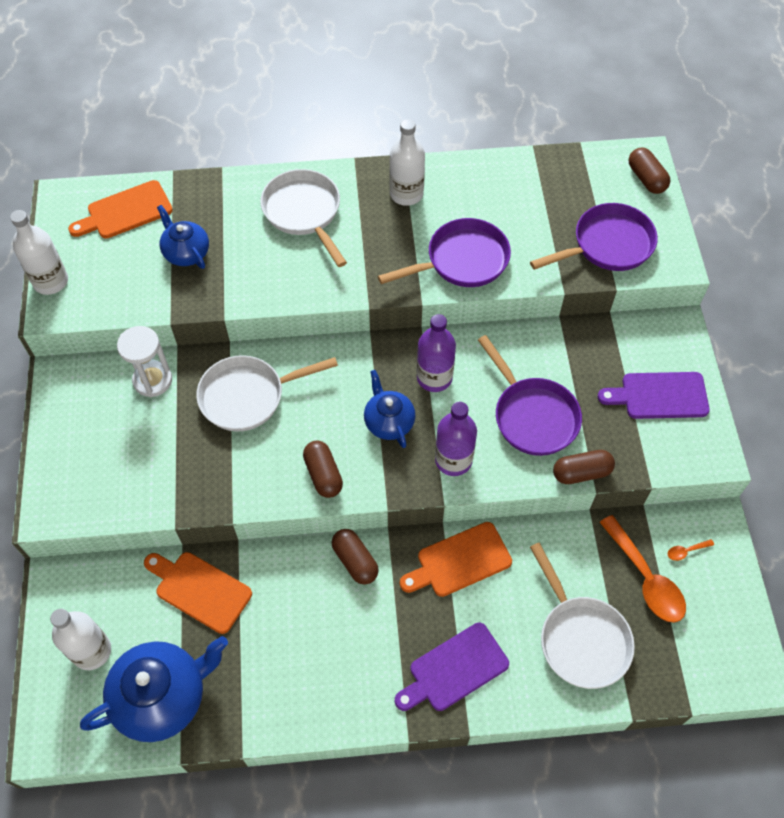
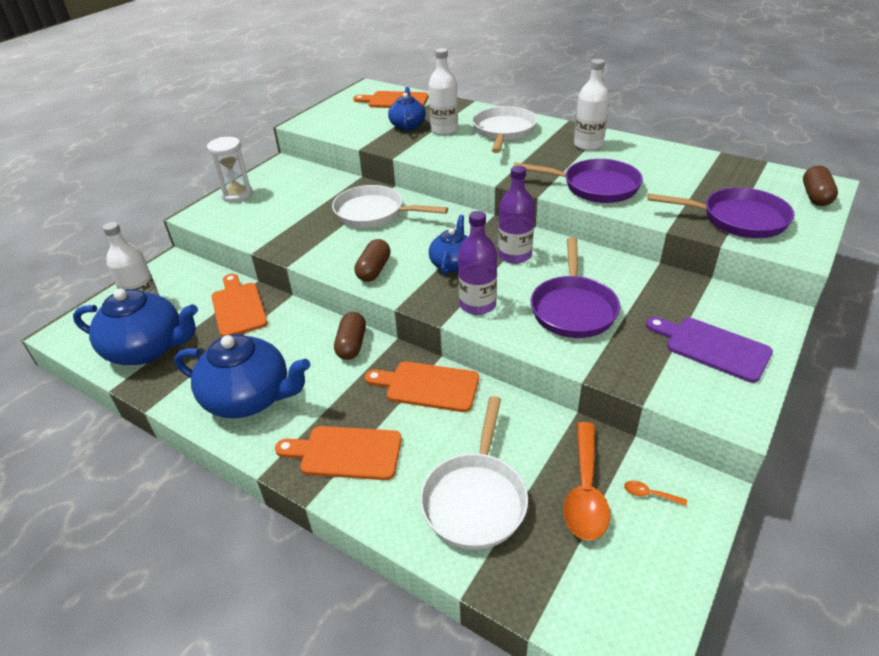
camera: 40 degrees right, 20 degrees down
white bottle [10,210,68,295] -> white bottle moved to [428,48,458,135]
white hourglass [117,326,172,397] -> white hourglass moved to [207,137,253,203]
purple cutting board [395,622,509,711] -> orange cutting board [275,426,402,480]
brown capsule [553,450,615,484] -> none
none -> blue teapot [174,334,310,418]

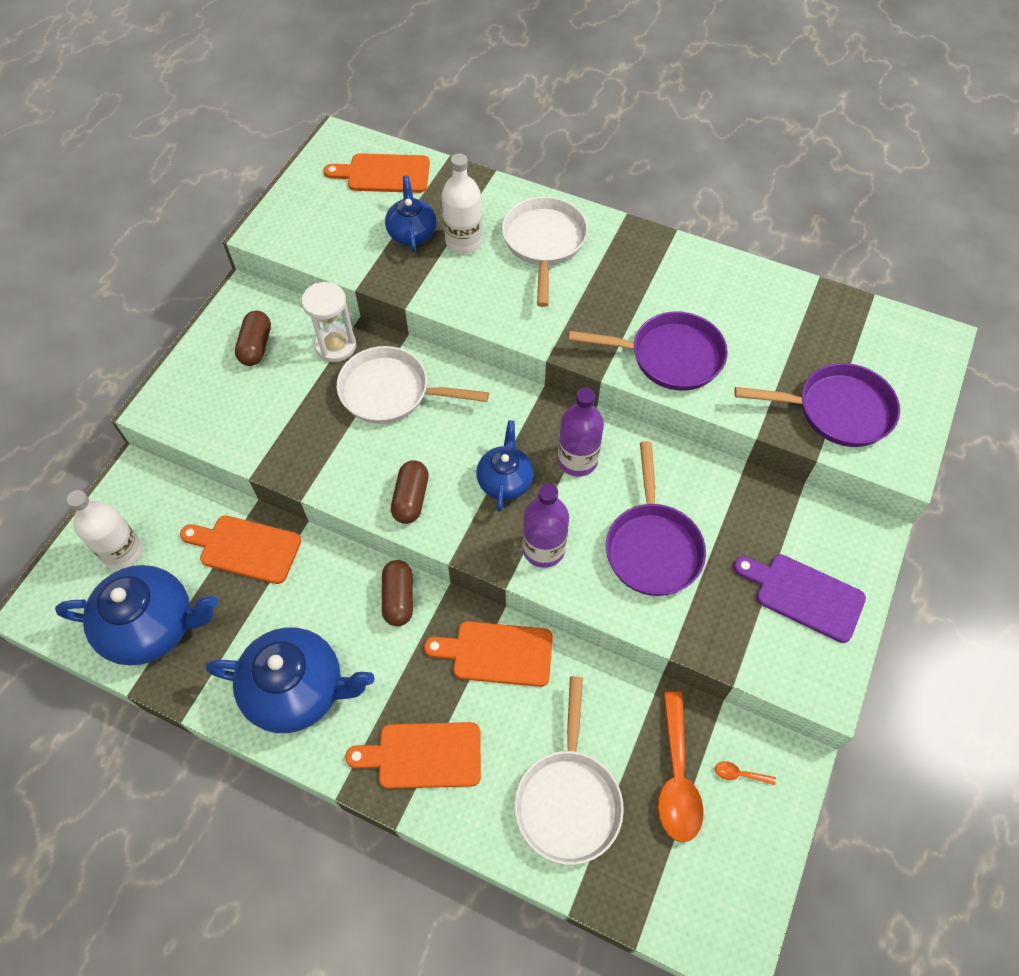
camera: 10 degrees left, 20 degrees up
white hourglass [207,137,253,203] -> white hourglass moved to [302,282,356,362]
orange cutting board [211,274,268,337] -> orange cutting board turned 45 degrees counterclockwise [180,516,301,584]
white bottle [574,59,610,151] -> none
brown capsule [803,166,838,206] -> brown capsule moved to [235,311,271,366]

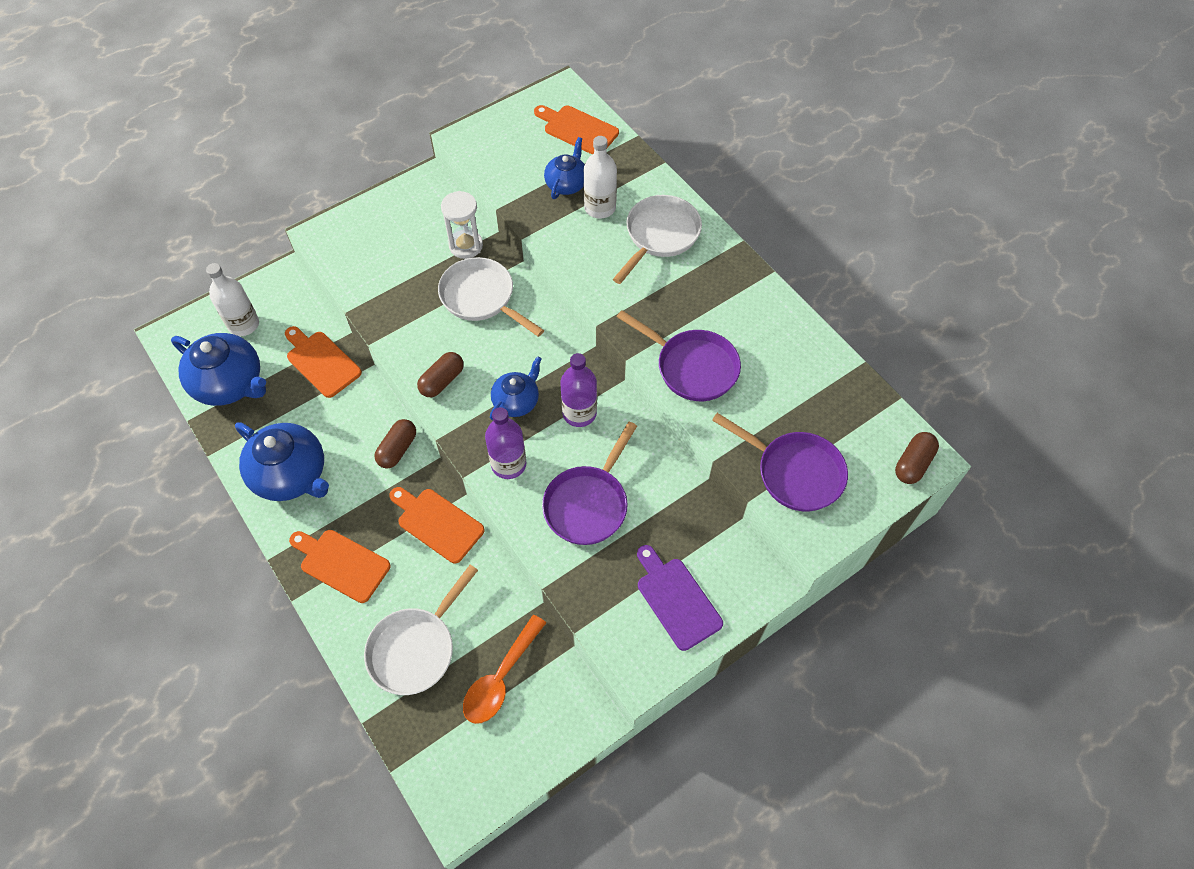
camera: 30 degrees right, 0 degrees up
brown capsule [235,311,271,366] -> brown capsule moved to [895,432,939,484]
orange spoon [715,761,776,785] -> none

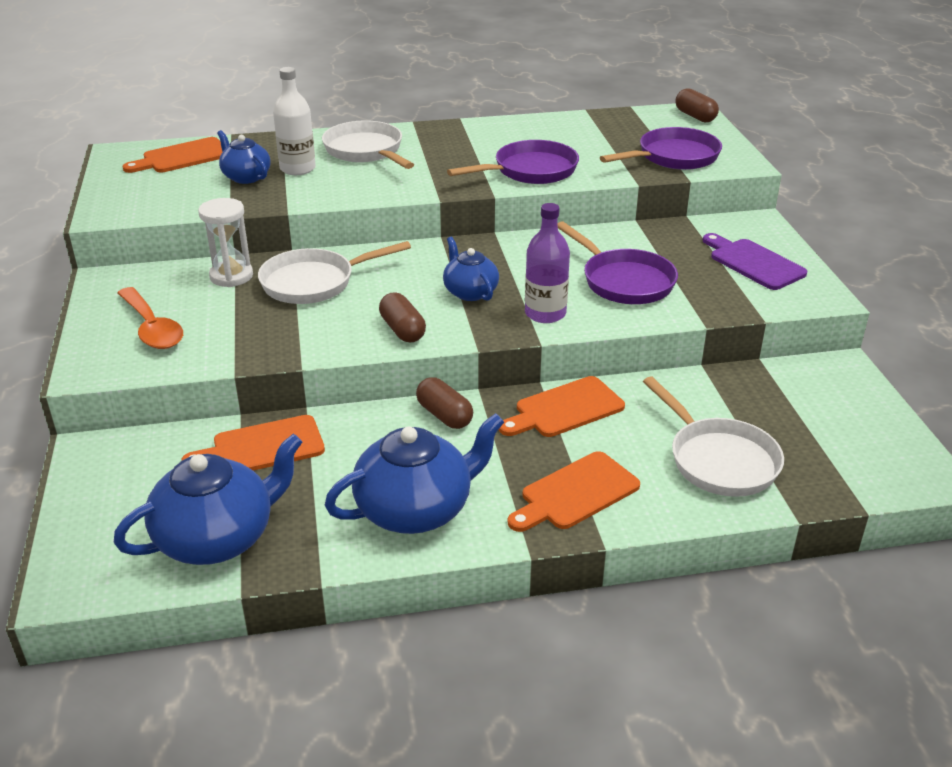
camera: 65 degrees left, 25 degrees down
white bottle [206,263,259,336] -> none
orange spoon [463,615,546,724] -> orange spoon moved to [118,287,183,349]
purple bottle [560,353,597,427] -> none
purple cutting board [637,545,723,651] -> purple cutting board turned 60 degrees clockwise [703,233,807,290]

